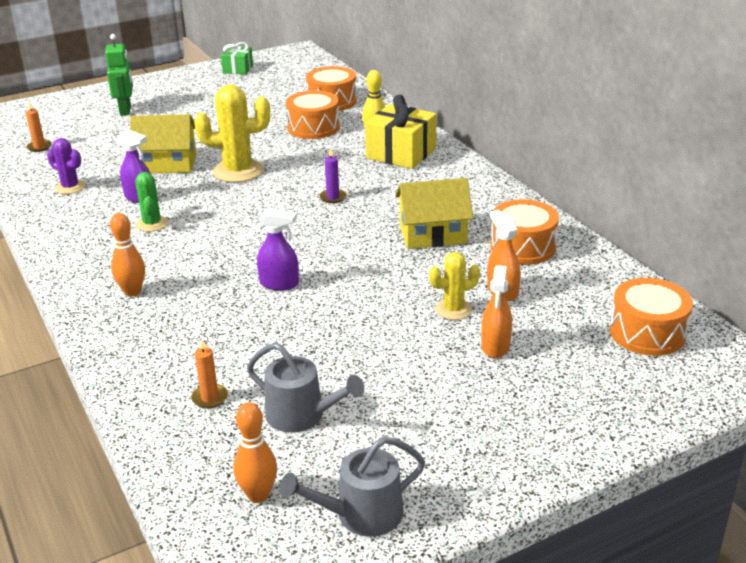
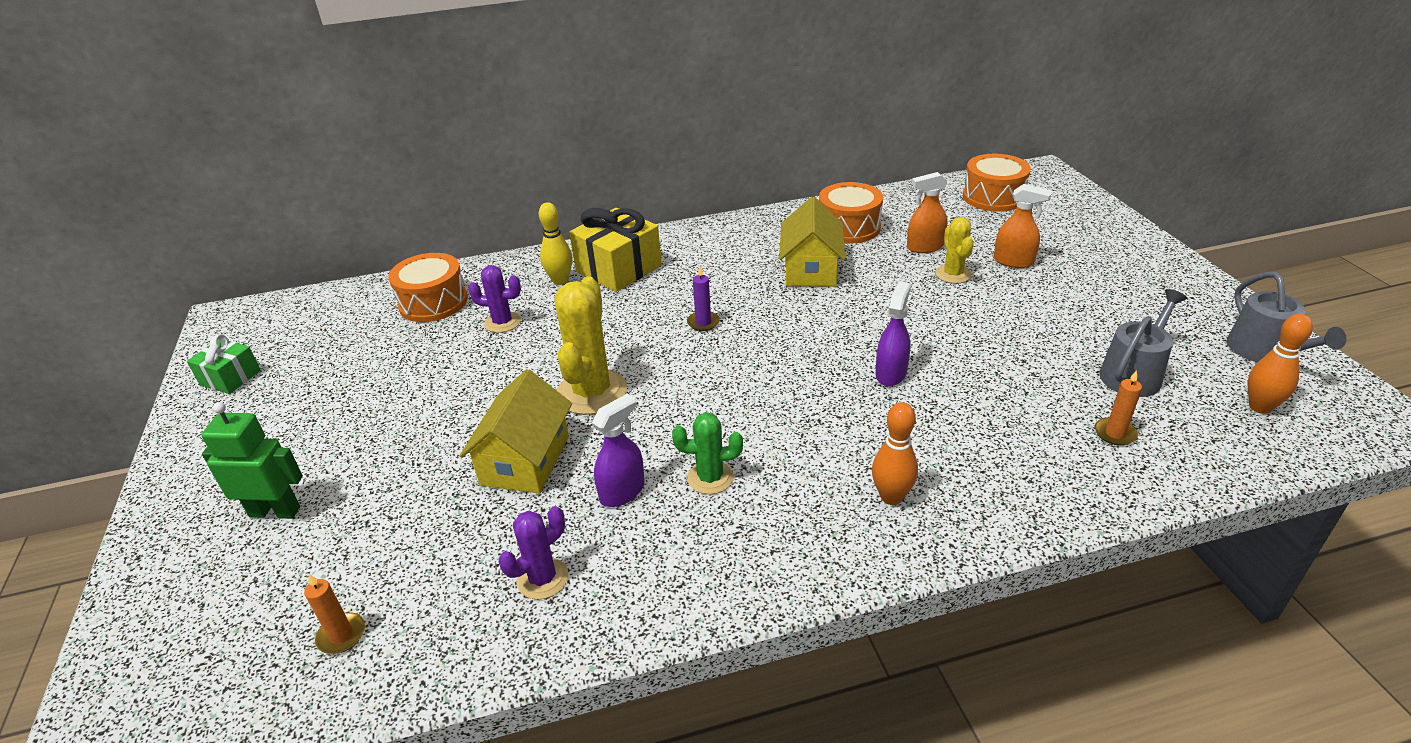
camera: 75 degrees left, 5 degrees up
orange drum [286,90,340,139] -> purple cactus [468,265,521,333]

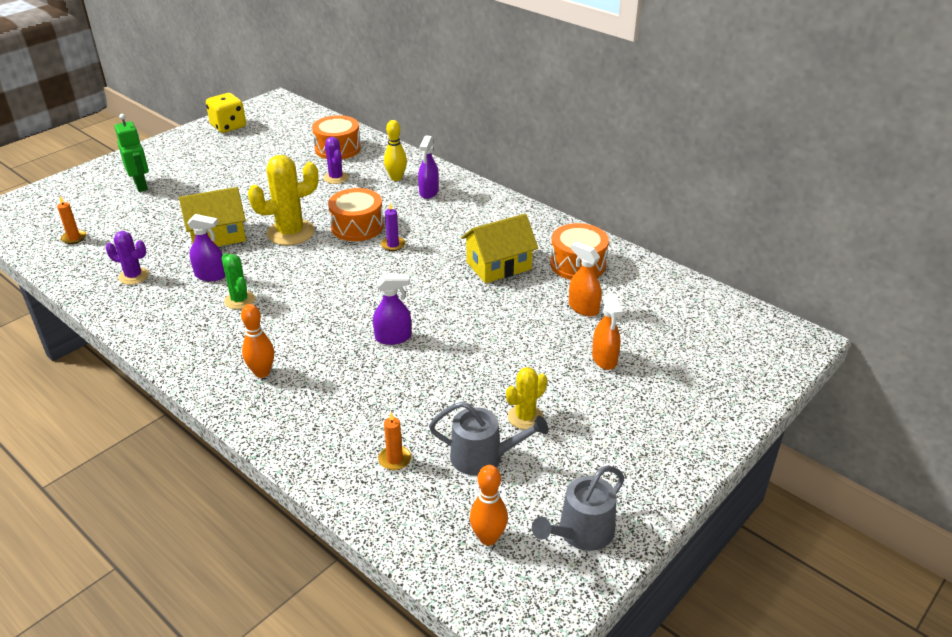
camera: 55 degrees right, 0 degrees up
green gift [187,334,261,394] -> yellow dice [206,93,246,133]
yellow gift [569,208,662,292] -> purple spray bottle [418,135,439,199]
yellow cactus [935,217,974,284] -> yellow cactus moved to [506,367,547,430]
orange drum [963,154,1031,212] -> orange drum moved to [328,188,384,241]

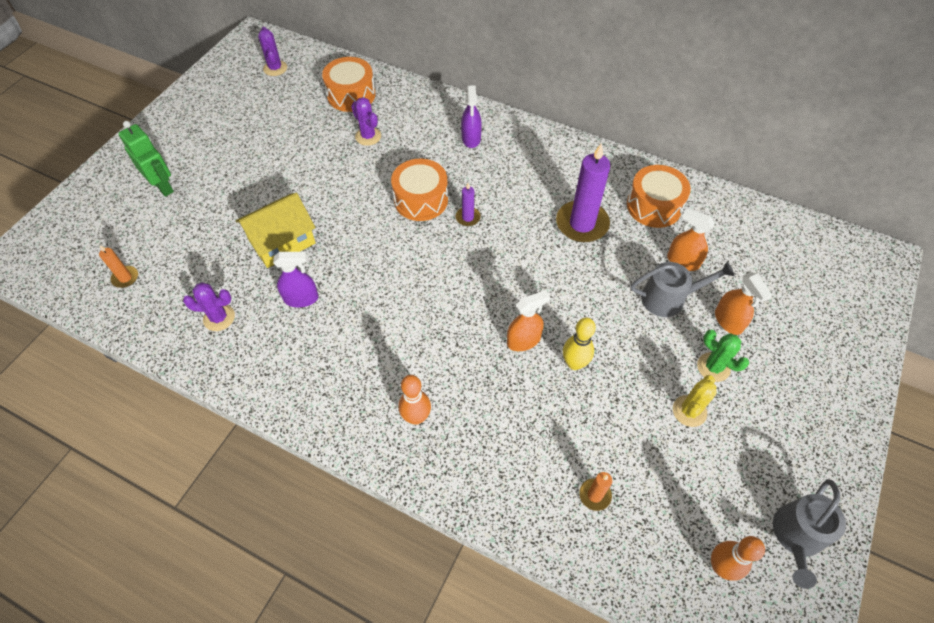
camera: 15 degrees left, 20 degrees up
yellow dice [206,93,246,133] -> none
green cactus [221,253,255,309] -> green cactus moved to [697,330,749,382]
yellow cactus [248,155,319,246] -> none
purple spray bottle [373,274,411,345] -> orange spray bottle [507,290,550,351]
yellow bowling pin [384,120,407,181] -> yellow bowling pin moved to [563,317,596,370]
grey watering can [429,401,548,476] -> grey watering can moved to [631,261,735,317]
yellow house [461,214,538,283] -> purple candle [556,144,610,242]
none -> purple cactus [258,27,287,76]

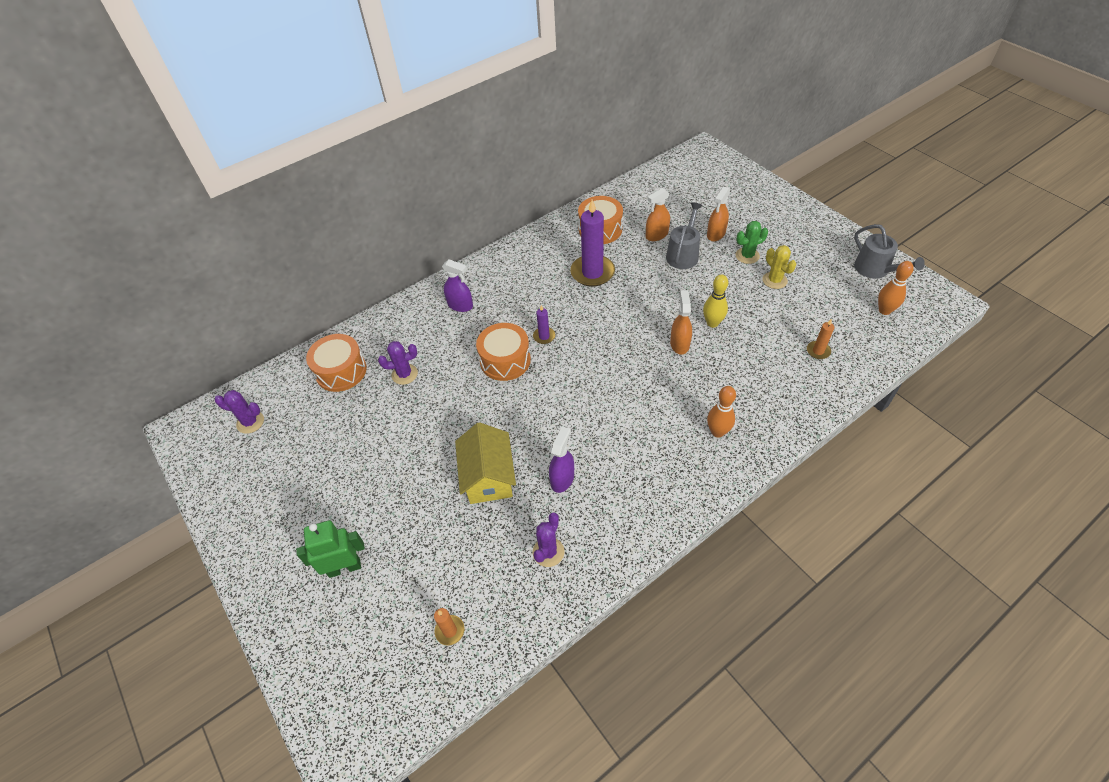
camera: 60 degrees left, 5 degrees down
orange spray bottle [715,272,773,335] -> orange spray bottle turned 120 degrees clockwise [707,186,730,242]

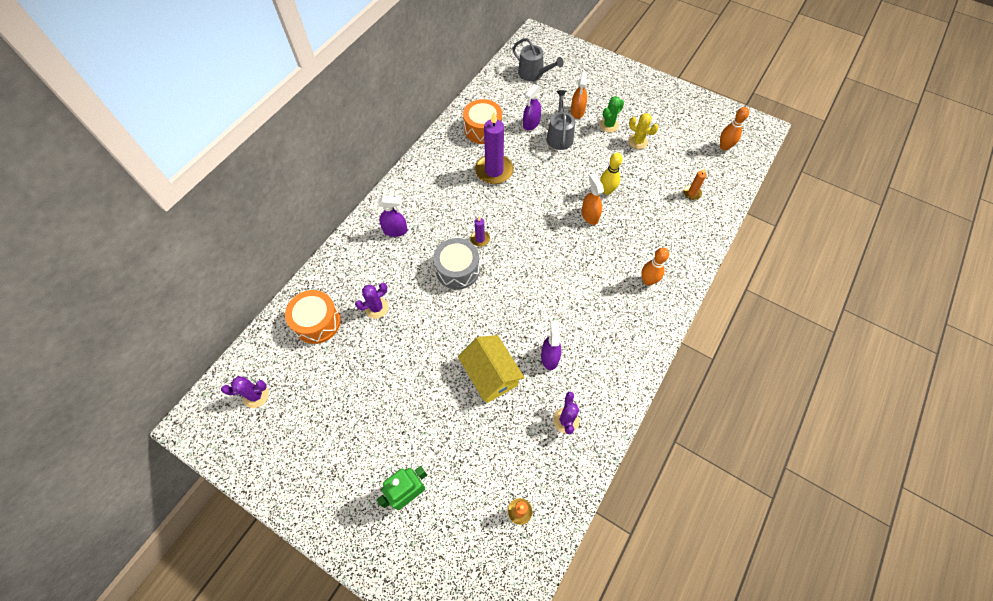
camera: 25 degrees left, 10 degrees up
orange drum [476,323,531,381] -> grey drum [433,238,480,290]
orange spray bottle [646,188,670,241] -> purple spray bottle [523,84,541,130]
grey watering can [854,224,925,279] -> grey watering can moved to [512,38,564,81]

